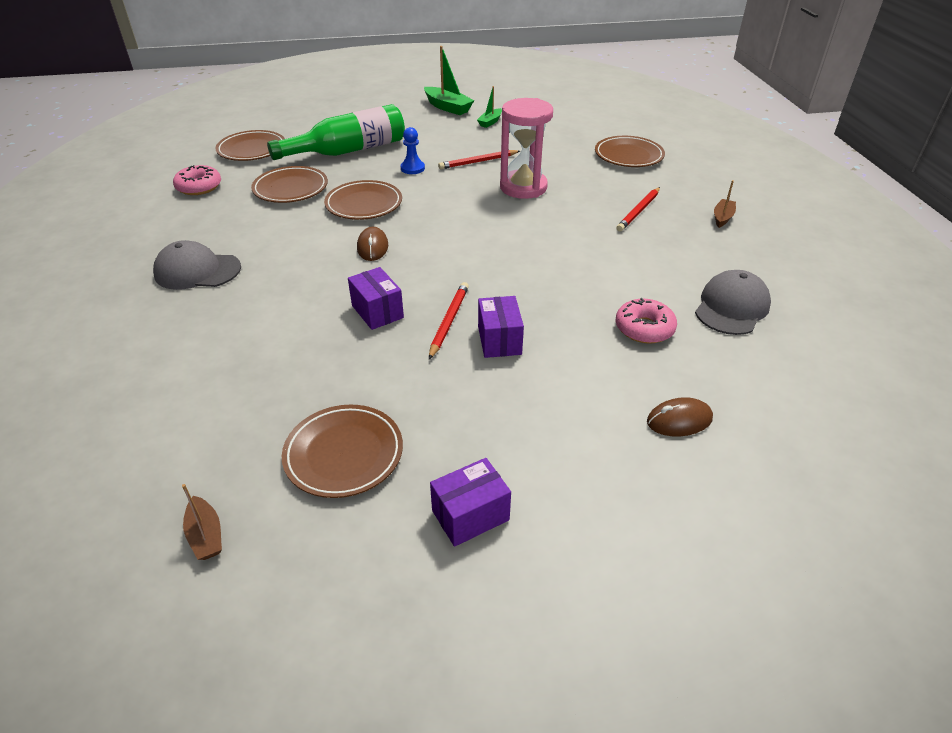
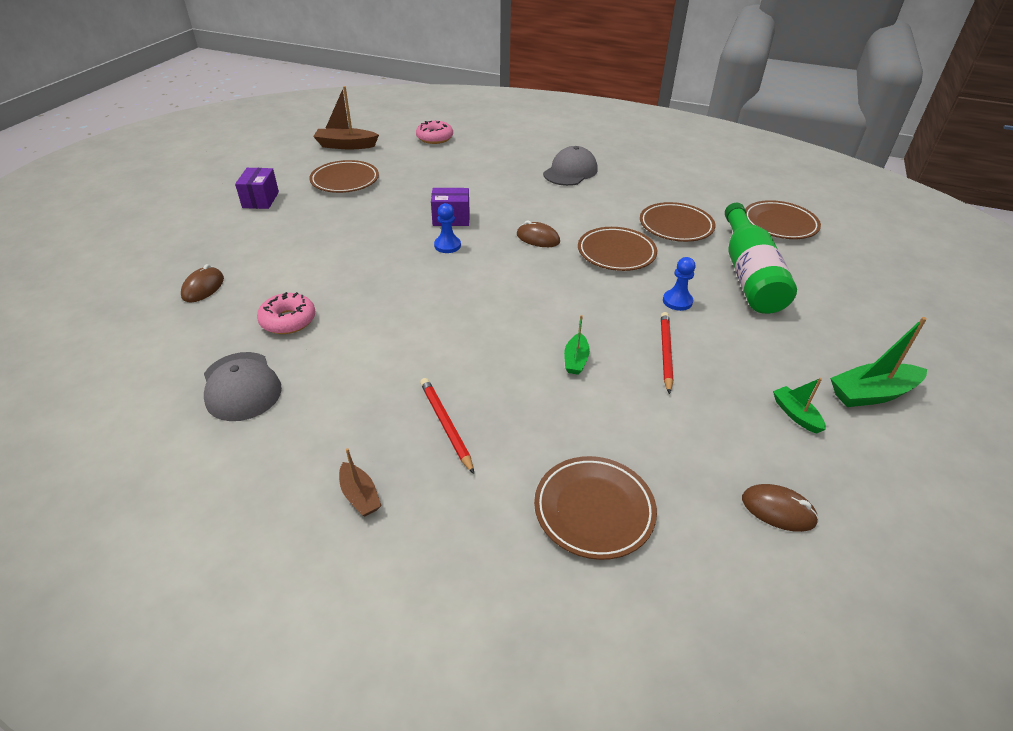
camera: 120 degrees right, 0 degrees up
pink donut [173,165,221,195] -> pink donut moved to [416,121,453,144]
brown boat [182,484,222,560] -> brown boat [313,86,379,150], size x1.73
red pencil [429,282,469,359] -> none
purple box [478,296,524,358] -> none
pink hourglass [500,98,553,199] -> green boat [564,315,590,375]
none -> blue pawn [434,203,461,253]
none -> brown mouse [742,484,819,532]

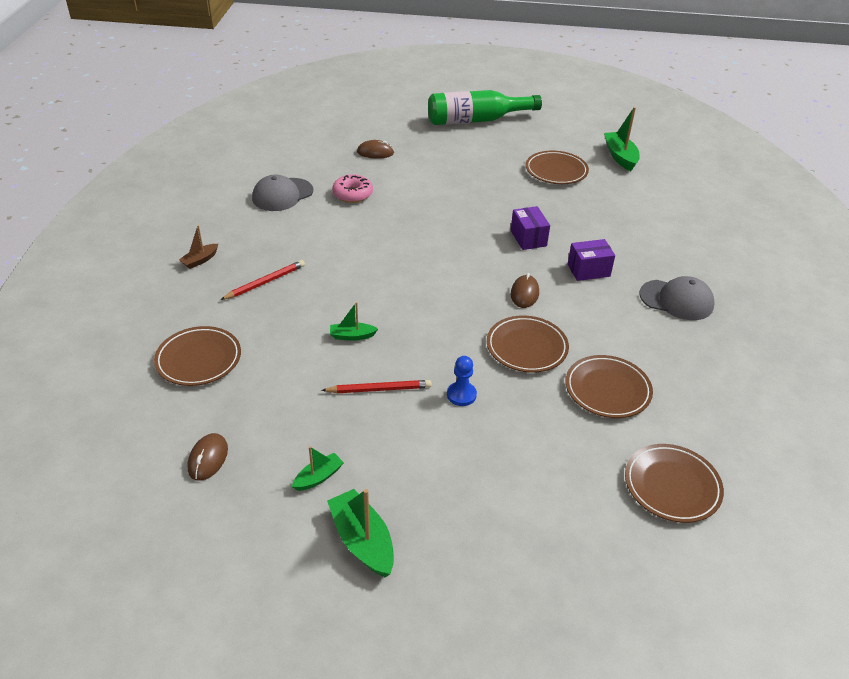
camera: 75 degrees right, 0 degrees up
purple box [235,168,279,209] -> purple box moved to [568,239,615,281]
brown boat [313,86,379,150] -> green boat [604,107,640,171]
pink donut [416,121,453,144] -> none
blue pawn [434,203,461,253] -> none
green bottle [725,203,797,314] -> green bottle moved to [428,90,542,125]

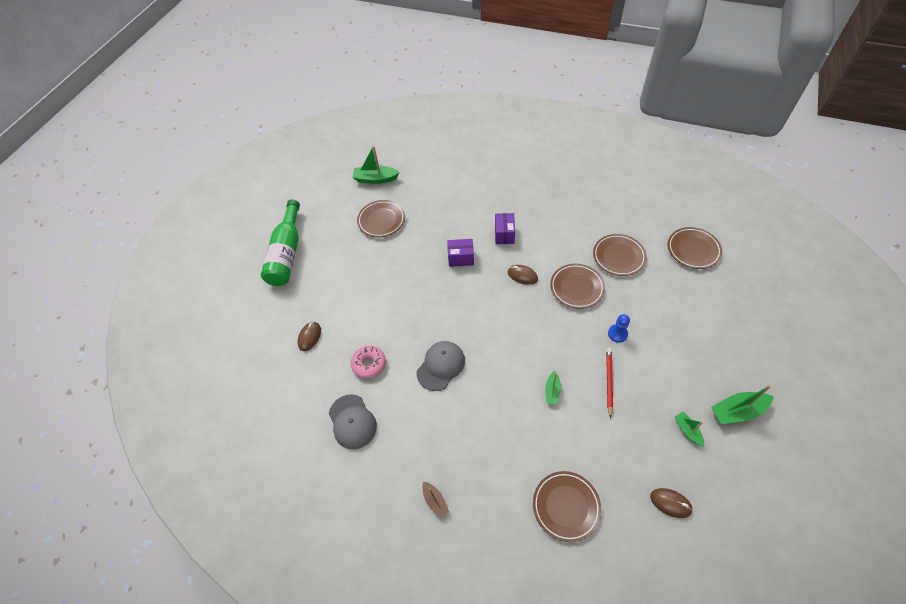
camera: 70 degrees left, 15 degrees up
red pencil [220,260,305,300] -> none
grey cap [640,276,715,320] -> grey cap moved to [417,341,465,391]

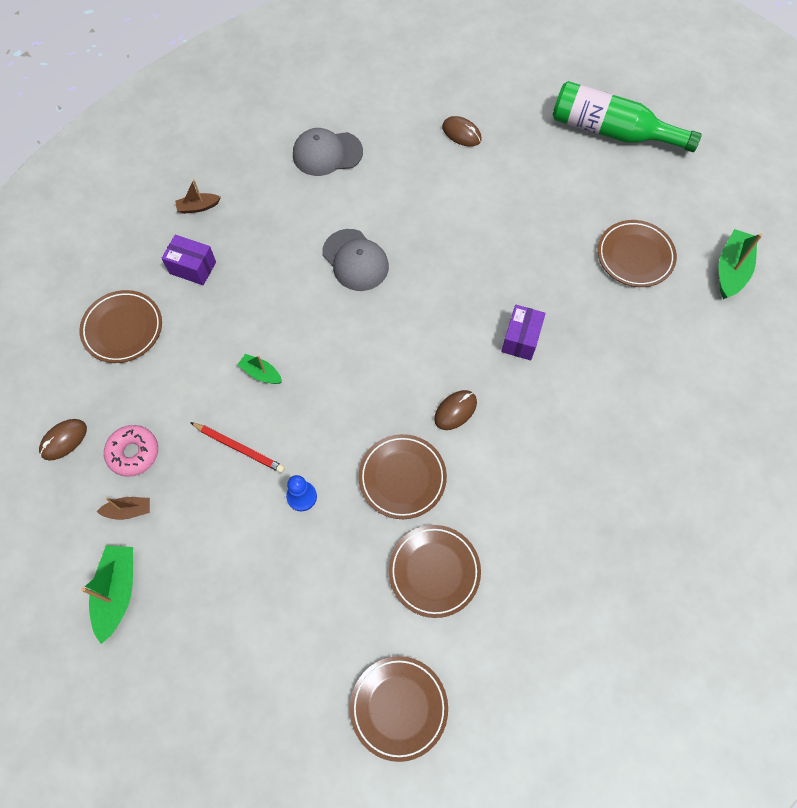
camera: 105 degrees right, 10 degrees up
pink donut [351,346,386,379] -> pink donut moved to [104,425,158,477]
purple box [495,213,515,244] -> purple box moved to [162,235,216,285]
green boat [675,412,704,446] -> brown boat [96,497,150,520]

